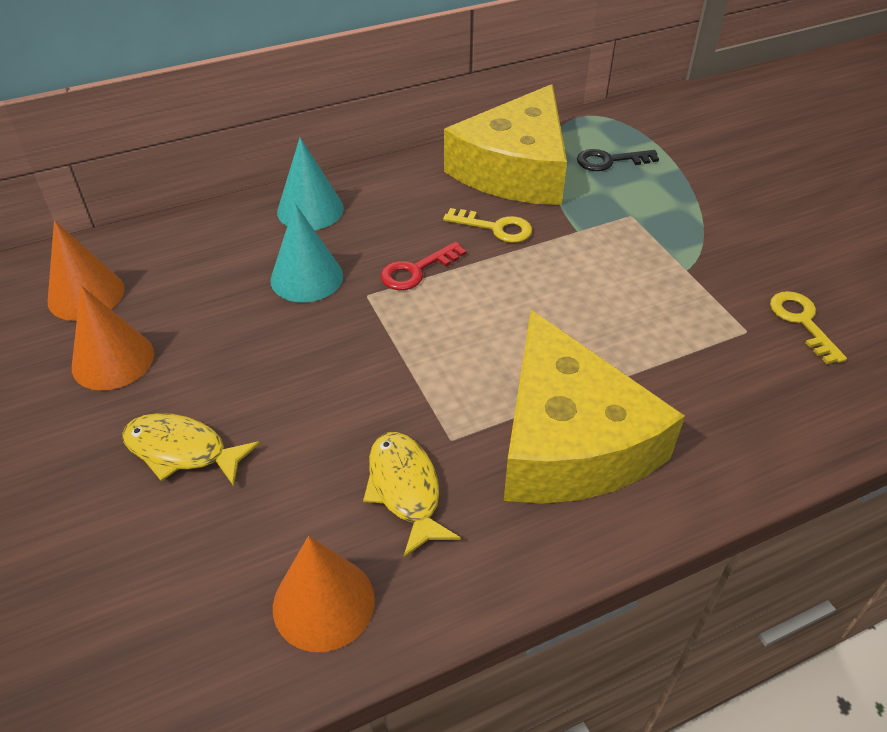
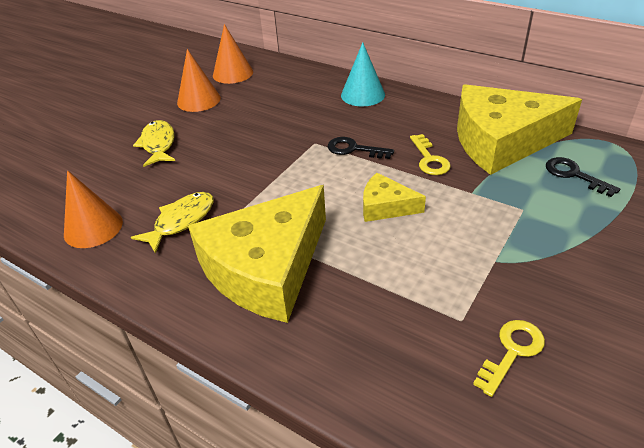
camera: 60 degrees right, 5 degrees down
turquoise cone [270,204,343,302] -> none
red key [380,242,466,290] -> black key [328,137,394,159]
none -> yellow cheese [363,173,426,222]

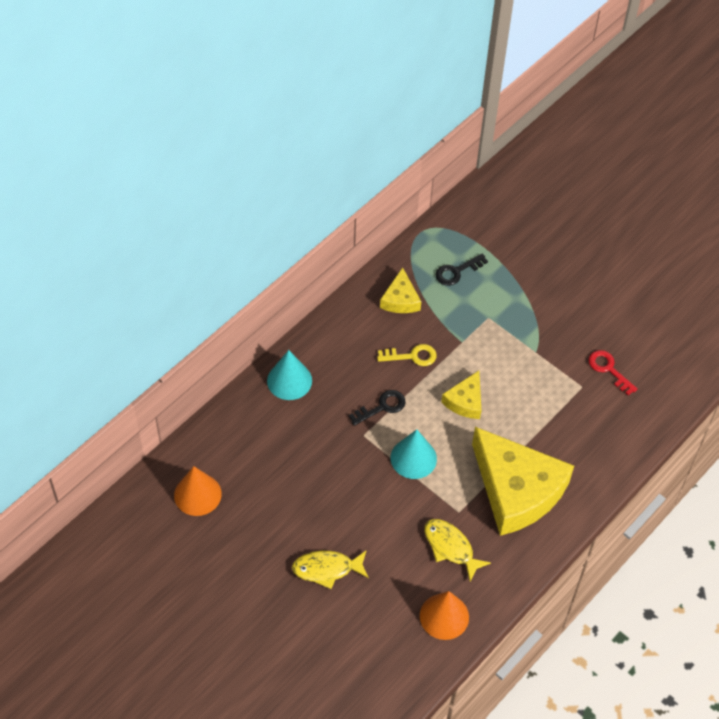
camera: 85 degrees left, 15 degrees up
orange cone [177,49,221,112] -> none
black key [328,137,394,159] -> black key turned 150 degrees counterclockwise [349,390,406,426]
yellow cheese [457,84,582,175] -> yellow cheese [380,267,421,313], size x0.47
yellow key [473,320,545,397] -> red key [588,350,638,396]
none -> turquoise cone [391,429,437,479]

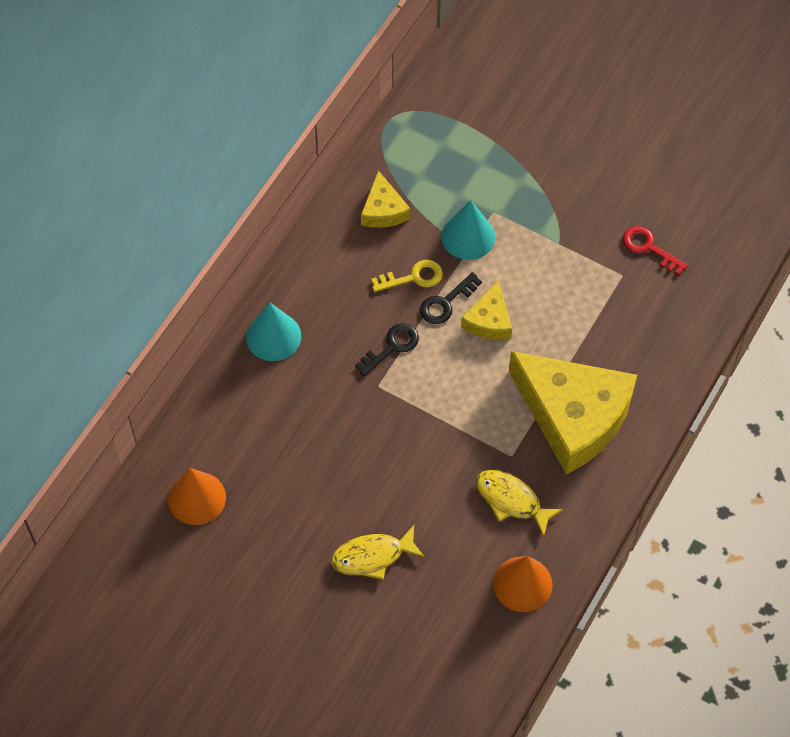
camera: 10 degrees left, 5 degrees up
turquoise cone [391,429,437,479] -> turquoise cone moved to [441,200,495,260]
black key [436,253,488,286] -> black key moved to [420,272,482,324]

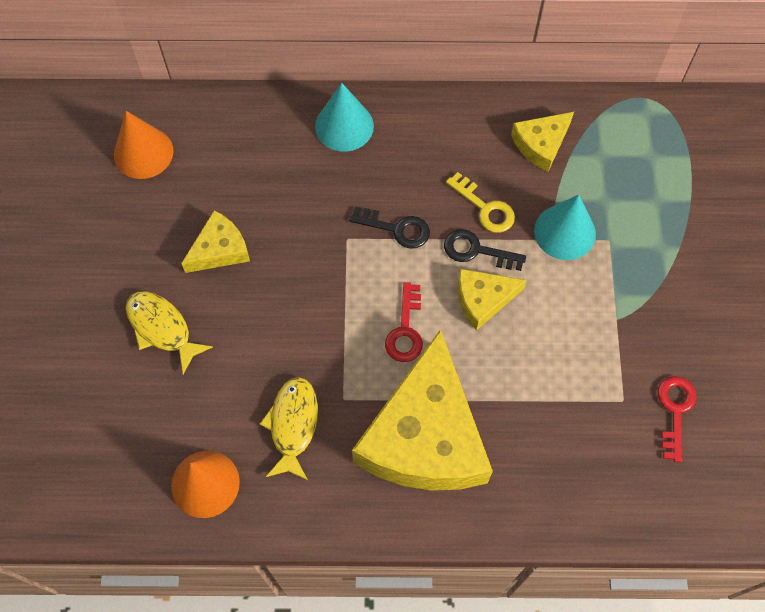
camera: 60 degrees right, 5 degrees up
none -> yellow cheese [181,210,250,273]
none -> red key [385,282,423,362]

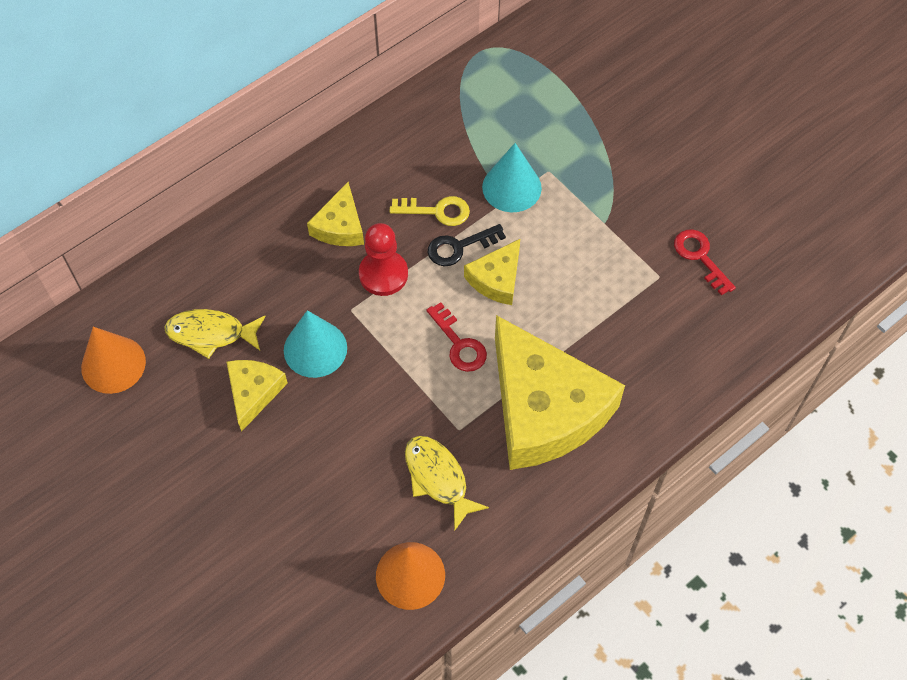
camera: 40 degrees left, 5 degrees down
yellow fish [126,291,213,374] -> yellow fish moved to [164,309,266,359]
turquoise cone [315,83,374,152] -> turquoise cone moved to [284,310,347,378]
black key [349,207,430,249] -> red pawn [359,223,408,296]
yellow cheese [511,112,574,172] -> yellow cheese moved to [307,182,364,246]

